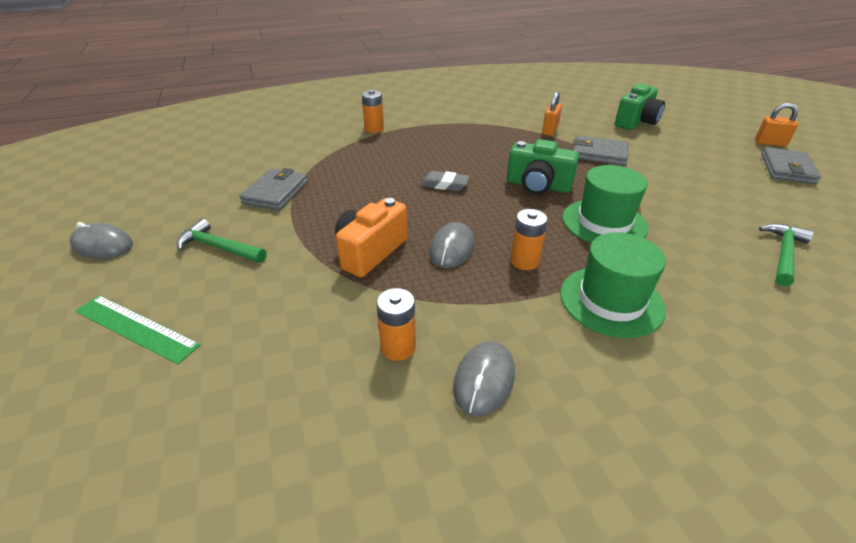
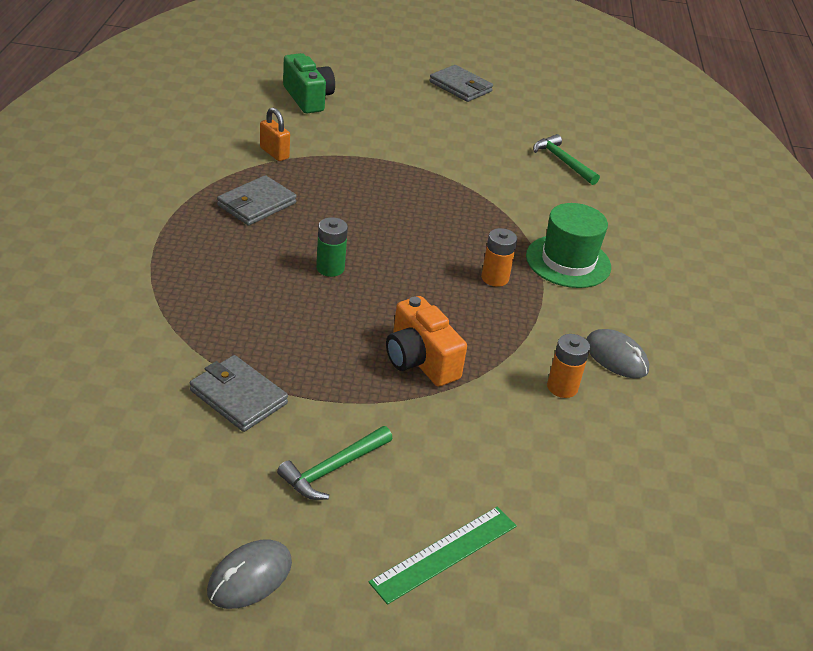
camera: 70 degrees left, 0 degrees up
orange battery [362,90,384,133] -> none
grey eraser [421,171,470,191] -> green battery [316,217,348,277]
grey mouse [429,222,475,268] -> none
green camera [507,139,579,194] -> none
green hat [562,165,648,243] -> none
grey wallet [573,136,628,165] -> grey wallet moved to [217,175,297,226]
orange padlock [755,103,798,147] -> none

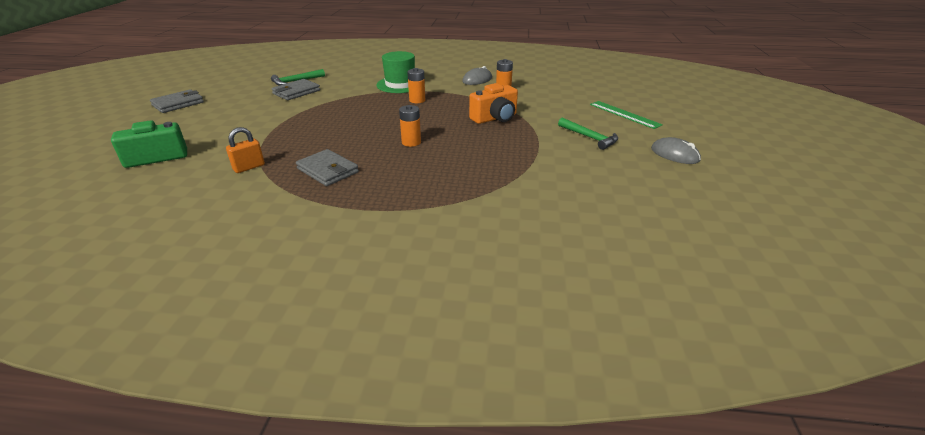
camera: 85 degrees left, 5 degrees down
grey wallet [190,355,288,432] -> grey wallet moved to [271,79,320,100]
green battery [316,217,348,277] -> orange battery [399,105,421,147]

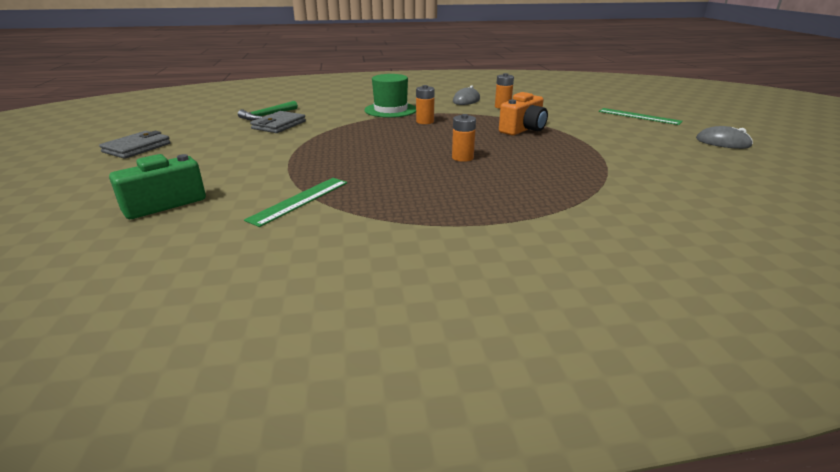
camera: 15 degrees left, 5 degrees down
orange padlock [226,127,265,173] -> green ruler [244,178,347,227]
grey wallet [296,149,359,186] -> none
green hammer [558,117,618,150] -> none

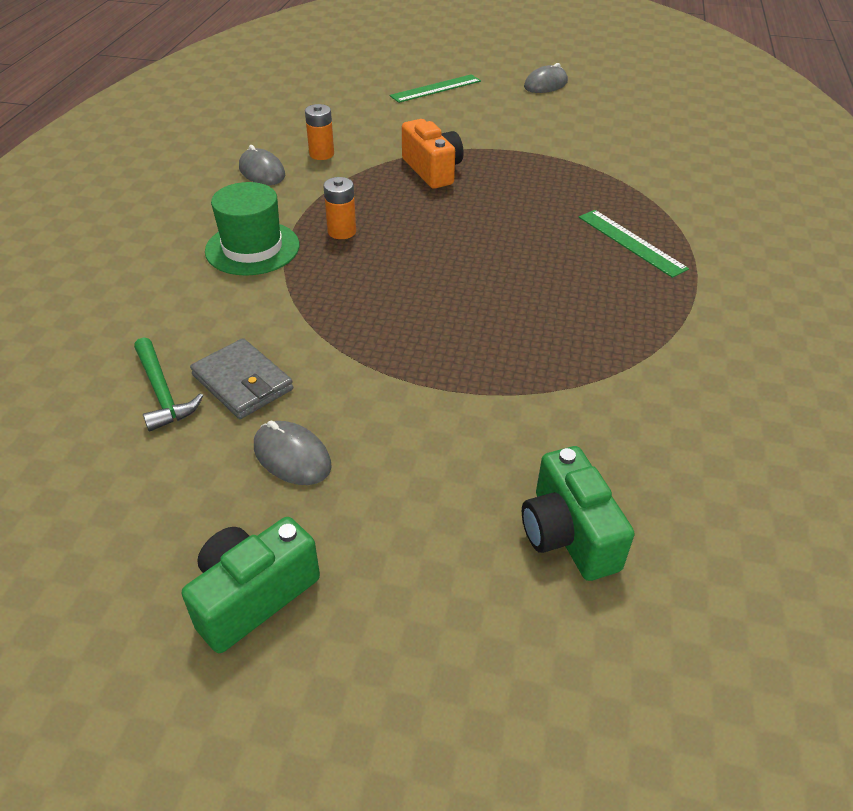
camera: 70 degrees left, 15 degrees up
grey wallet [99,131,171,159] -> green camera [182,517,320,653]
green ruler [244,178,347,227] -> green ruler moved to [579,210,689,278]
orange battery [452,114,476,162] -> none
none -> grey mouse [254,420,332,485]

